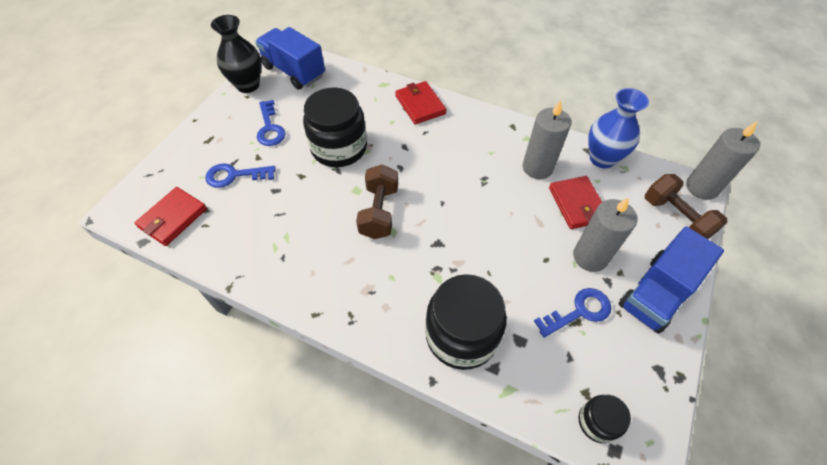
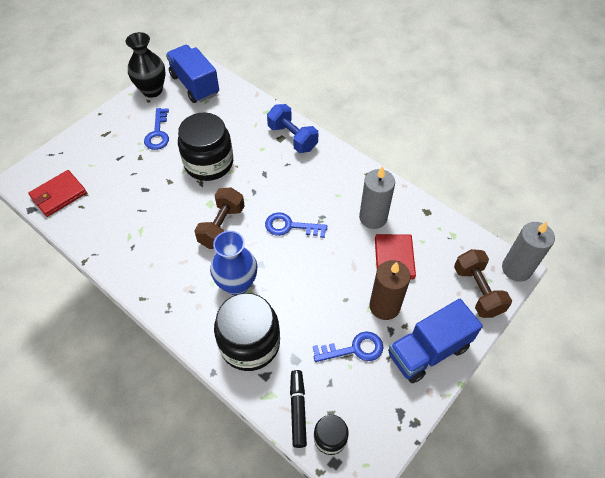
camera: 15 degrees right, 0 degrees up
blue key [205,163,276,188] -> blue key moved to [265,212,327,238]
red wallet [395,81,447,124] -> blue dumbbell [267,104,318,153]
grey candle [573,197,637,272] -> brown candle [369,260,411,320]
blue vase [588,88,649,168] -> blue vase moved to [210,231,257,295]
none -> black marker [290,370,307,448]

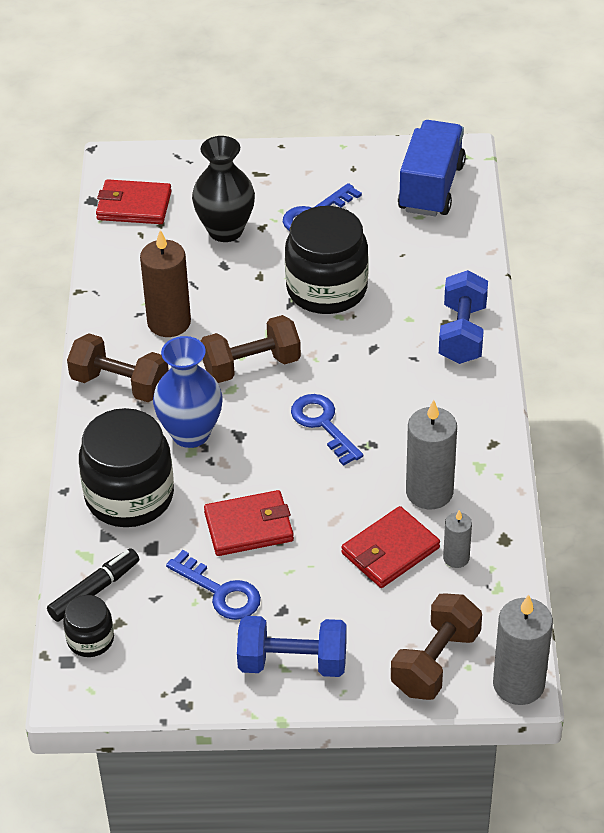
camera: 50 degrees right, 10 degrees down
black vase [126,32,166,98] -> black vase moved to [192,136,255,242]
brown candle [369,260,411,320] -> brown candle moved to [140,230,191,337]
blue truck [388,299,483,383] -> blue dumbbell [237,616,347,677]
none -> brown dumbbell [67,334,169,402]
none -> red wallet [204,490,294,556]
none -> grey candle [443,510,472,568]

